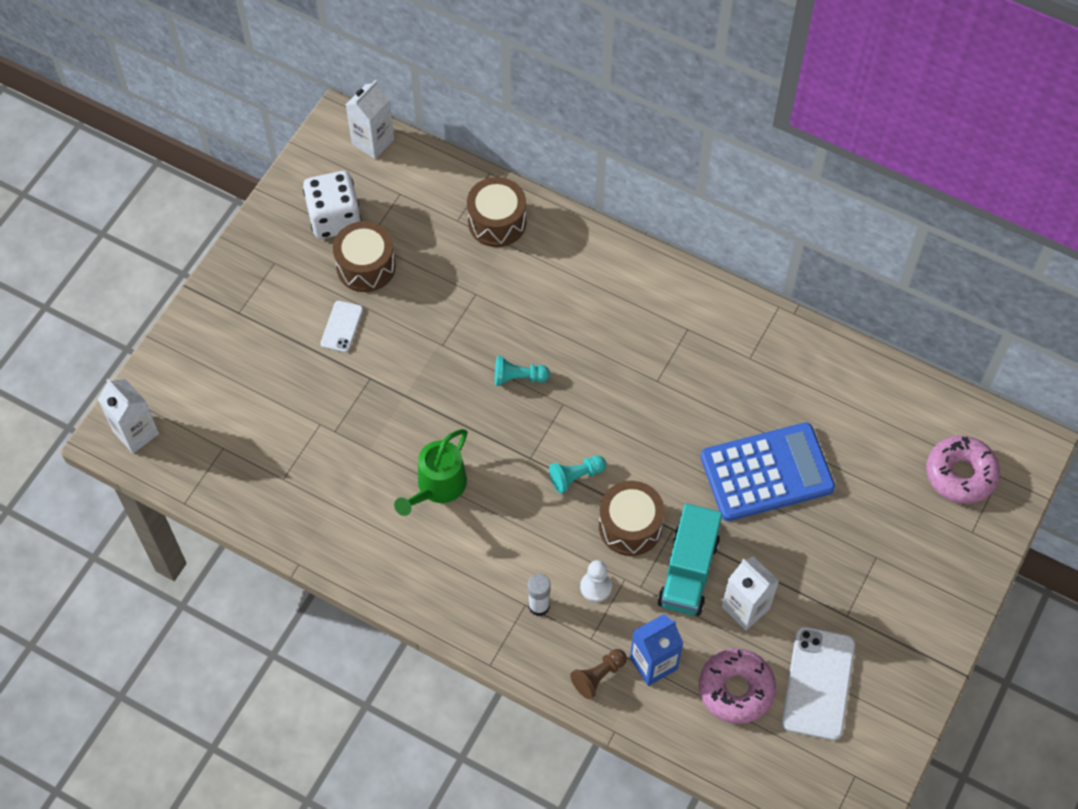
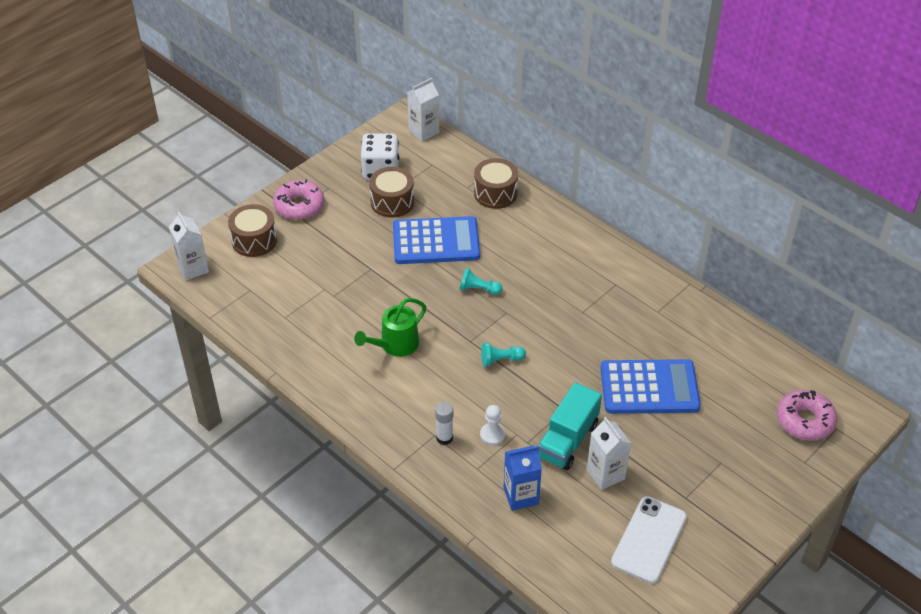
camera: 15 degrees right, 15 degrees down
white phone [321,301,363,353] -> none
brown pawn [570,649,627,699] -> none
brown drum [599,481,665,556] -> brown drum moved to [228,204,277,257]
pink donut [699,648,776,724] -> pink donut moved to [273,179,324,220]
none -> blue calculator [393,216,480,264]

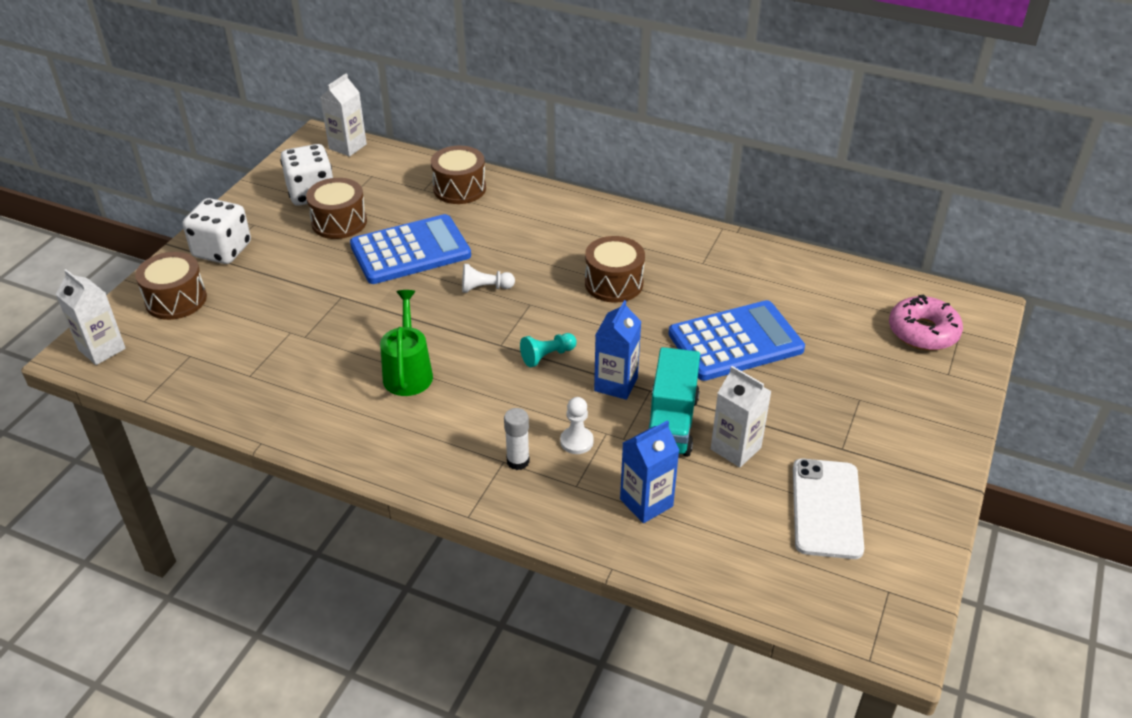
camera: 20 degrees left, 5 degrees down
pink donut [273,179,324,220] -> white dice [183,198,251,264]
green watering can [354,298,426,357] -> green watering can turned 150 degrees clockwise [380,290,433,396]
turquoise pawn [460,268,502,295] -> white pawn [462,264,515,293]
none -> brown drum [585,236,645,302]
none -> blue carton [594,300,642,400]

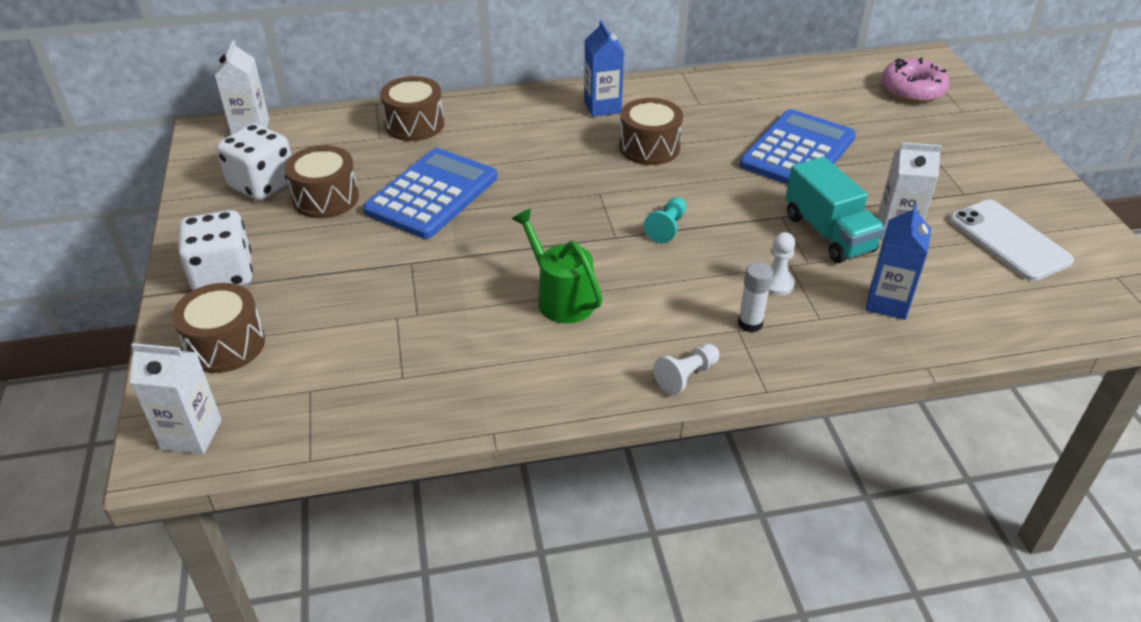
camera: 35 degrees left, 0 degrees up
white pawn [462,264,515,293] -> white pawn moved to [654,344,720,395]
blue carton [594,300,642,400] -> blue carton moved to [584,20,624,117]

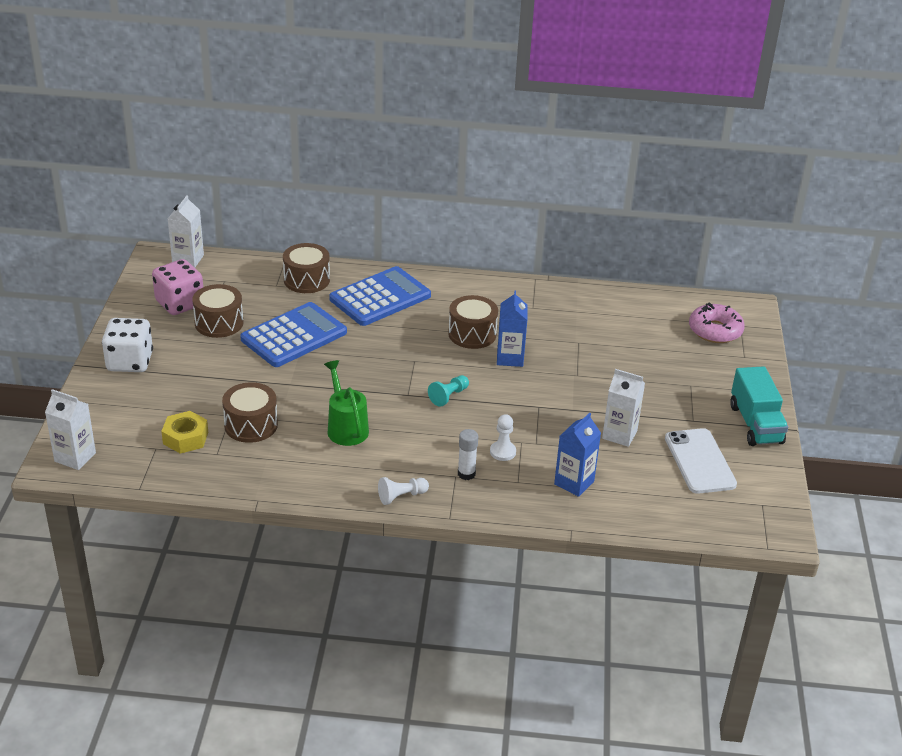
camera: 15 degrees right, 5 degrees down
brown drum [172,283,265,373] -> brown drum moved to [222,382,278,443]
white dice [216,123,292,200] -> pink dice [152,259,203,315]
blue carton [584,20,624,117] -> blue carton moved to [497,290,528,367]
blue calculator [739,109,856,185] -> blue calculator moved to [329,266,431,326]
turquoise truck [785,157,885,263] -> turquoise truck moved to [730,366,788,446]
none -> yellow nut [161,411,208,454]

